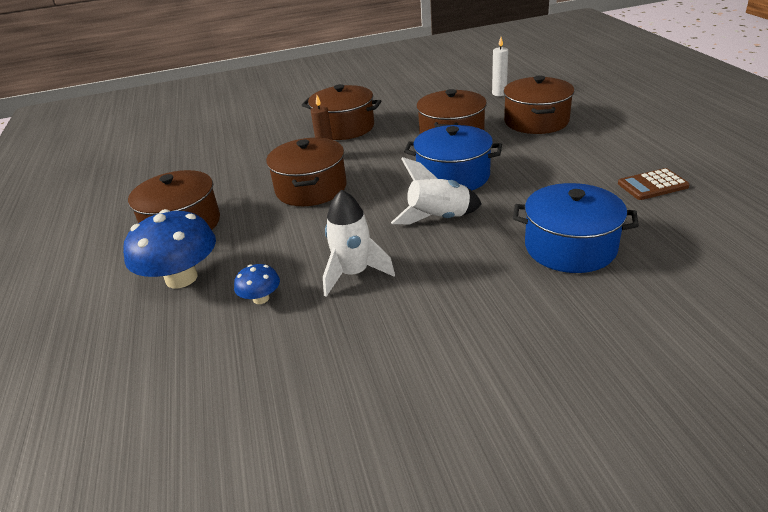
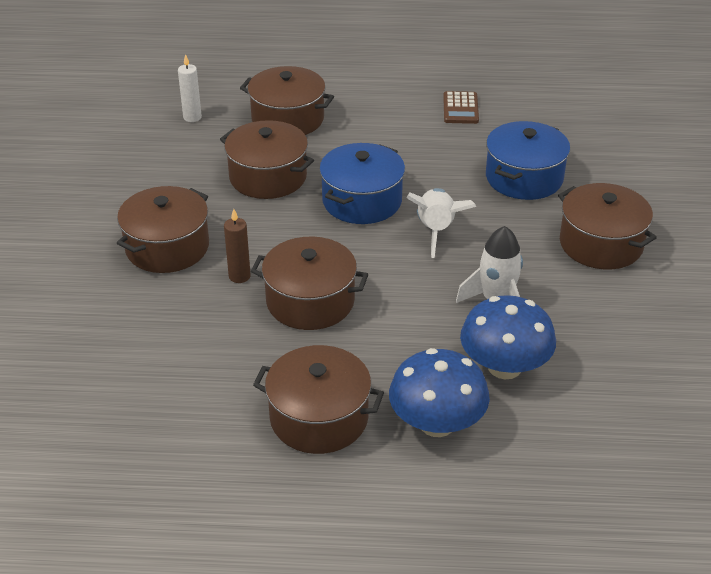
camera: 75 degrees left, 5 degrees up
blue mushroom [234,264,280,304] -> blue mushroom [460,295,556,379], size x2.04
none -> brown pot [558,183,657,269]

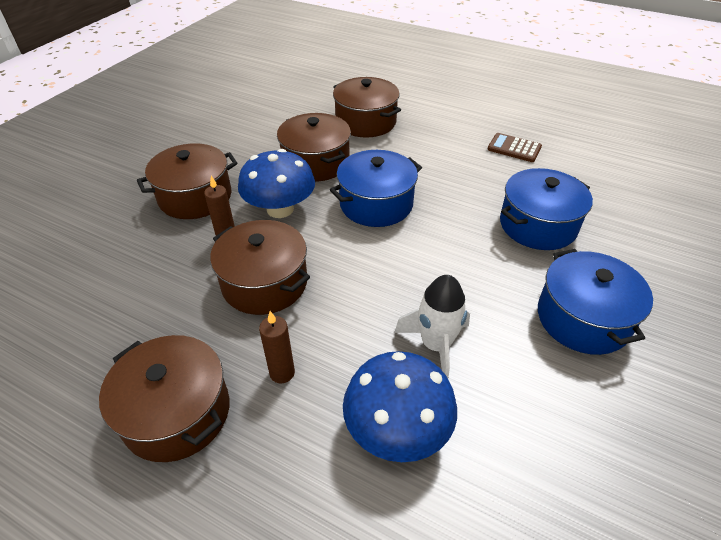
camera: 25 degrees right, 5 degrees up
white candle [178,54,202,122] -> none
blue mushroom [389,348,490,437] -> blue mushroom moved to [238,149,315,218]
white rocket [406,188,476,258] -> none
brown calculator [443,91,479,124] -> brown calculator turned 90 degrees clockwise [487,133,542,162]
brown pot [558,183,657,269] -> blue pot [538,249,653,355]
none -> brown candle [259,311,295,384]

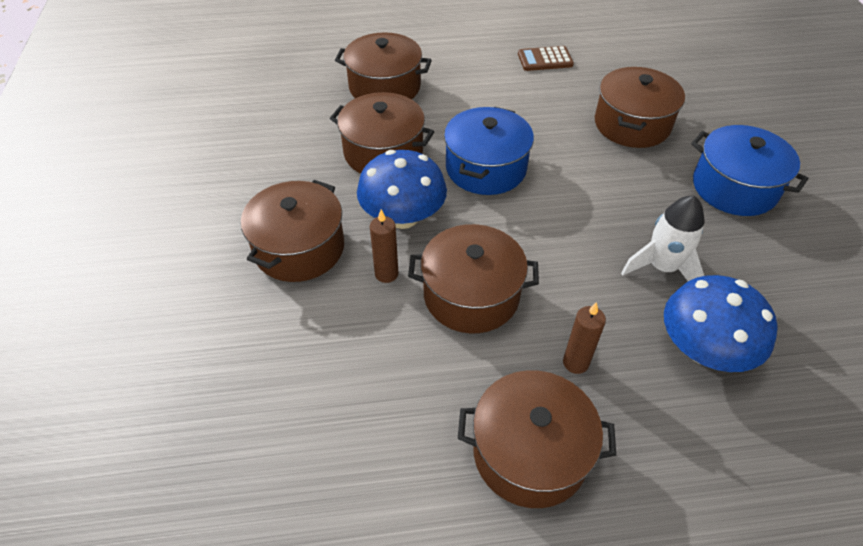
camera: 35 degrees left, 5 degrees up
blue pot [500,168,593,250] -> brown pot [595,67,685,148]

